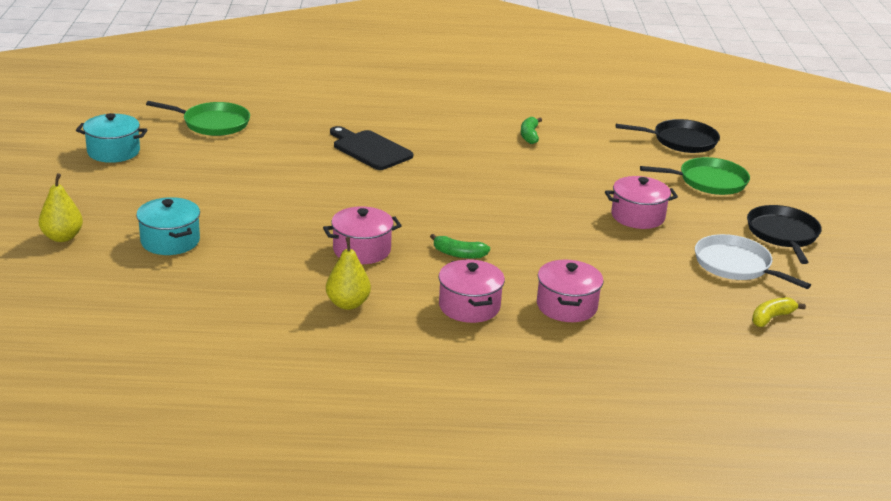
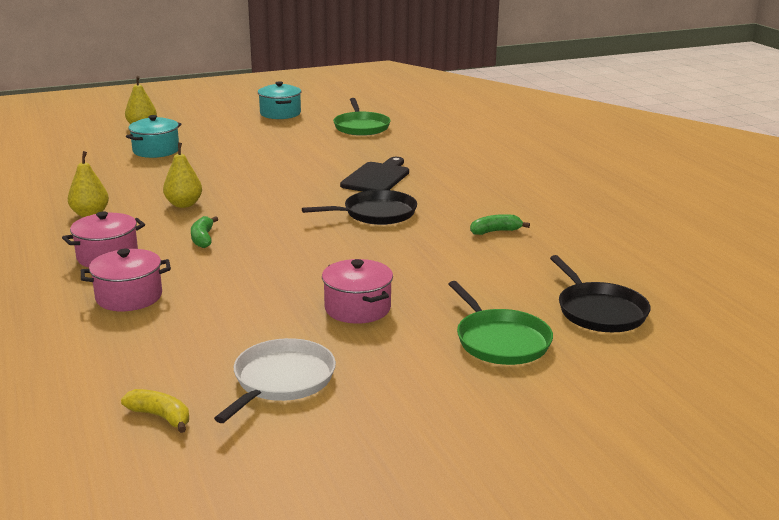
camera: 70 degrees right, 5 degrees down
pink pot [323,206,402,264] -> yellow pear [163,143,202,208]
black pan [747,205,822,264] -> black pan moved to [302,190,417,225]

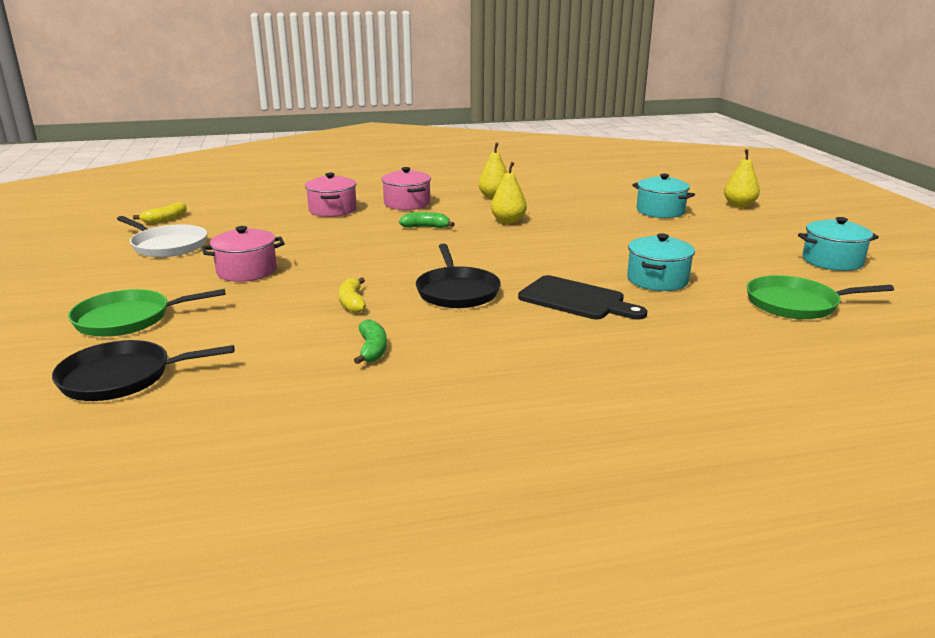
camera: 100 degrees right, 0 degrees up
none -> yellow banana [339,277,366,313]
none -> turquoise pot [627,233,695,291]

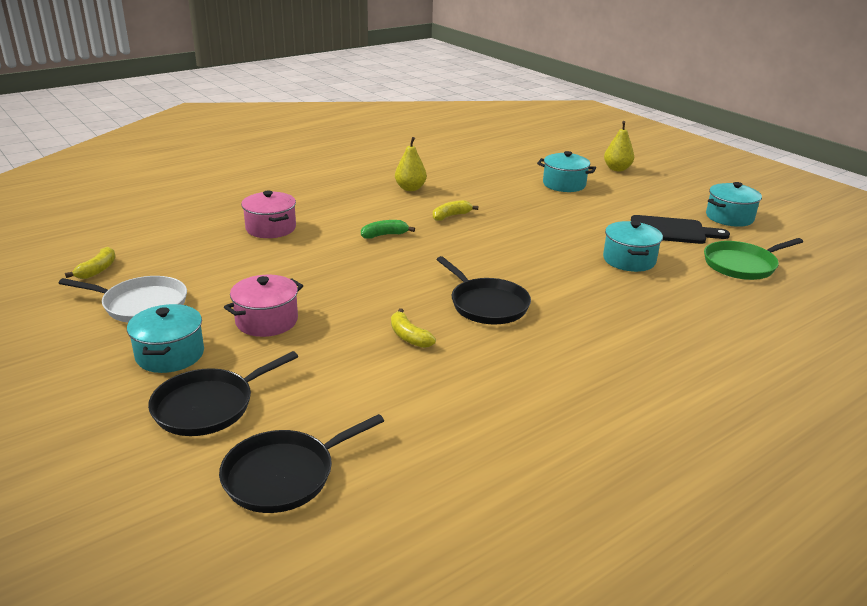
camera: 25 degrees left, 5 degrees up
green pan [68,289,226,337] -> black pan [148,351,298,436]
green banana [354,319,387,364] -> none
pink pot [381,167,431,210] -> none
yellow pear [491,162,527,224] -> yellow banana [433,200,478,221]
black cutting board [518,275,647,319] -> black cutting board moved to [631,215,730,244]
none -> turquoise pot [127,304,204,373]

